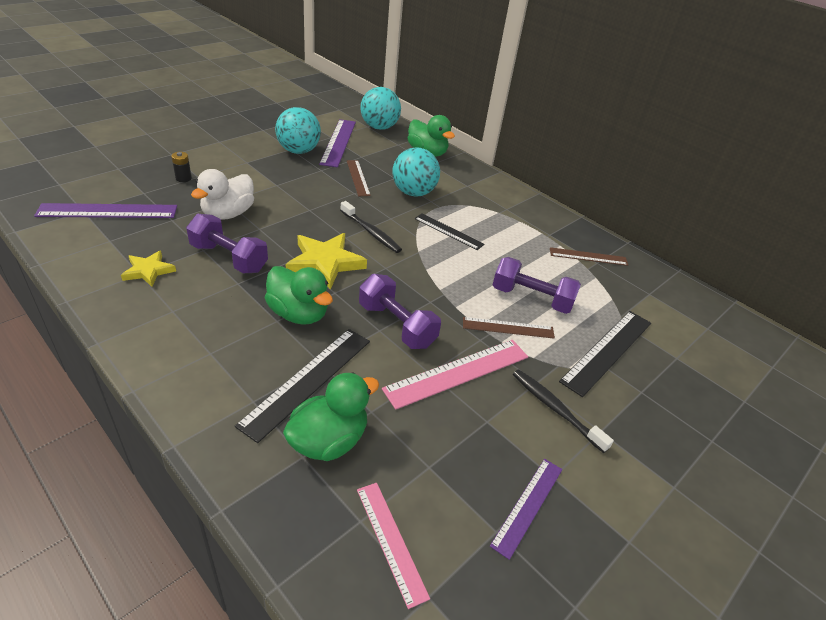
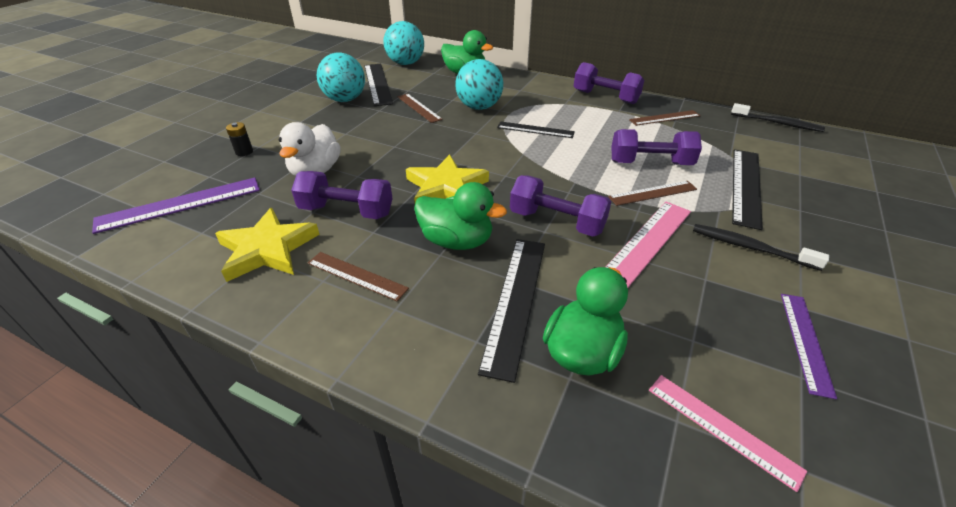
camera: 15 degrees left, 0 degrees up
yellow star [121,251,176,287] -> yellow star [215,208,320,282], size x1.69
purple ruler [319,119,356,168] -> black ruler [364,64,393,106]
black toothbrush [340,201,402,253] -> black toothbrush moved to [731,103,825,132]
none -> brown ruler [308,252,409,301]
none -> purple dumbbell [574,62,644,104]

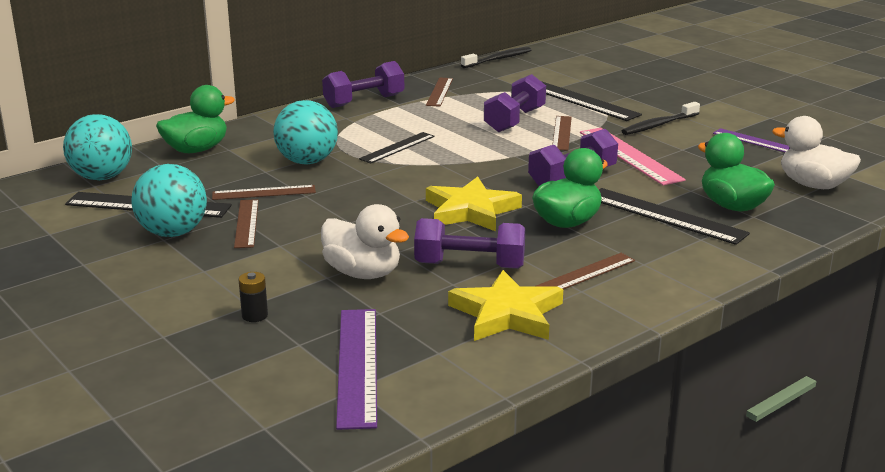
camera: 65 degrees left, 15 degrees down
purple dumbbell [291,171,393,219] -> purple dumbbell turned 60 degrees clockwise [414,218,525,269]
pink ruler [649,375,807,492] -> white duck [772,116,861,189]
none -> brown ruler [234,199,259,248]

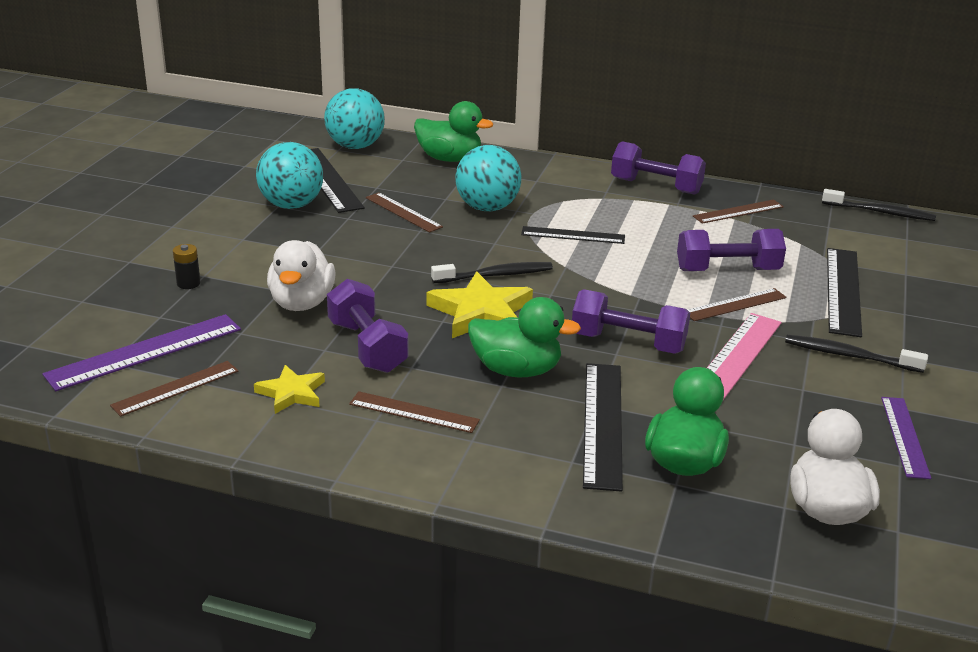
camera: 55 degrees right, 5 degrees up
brown ruler [234,199,259,248] -> brown ruler moved to [110,361,238,417]
yellow star [448,270,563,341] -> yellow star [254,365,325,414], size x0.59
none -> black toothbrush [431,262,553,283]

